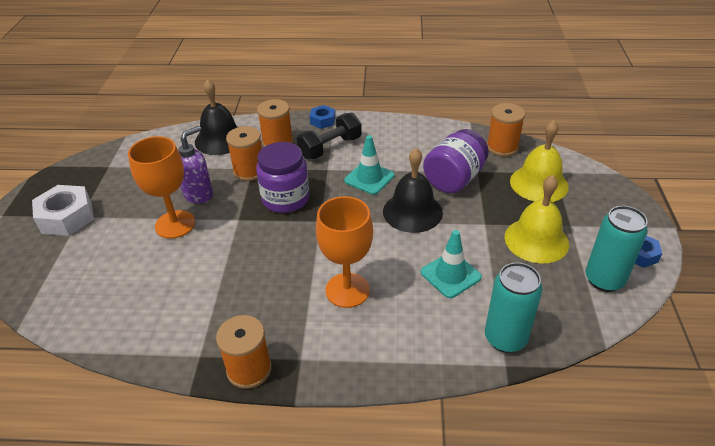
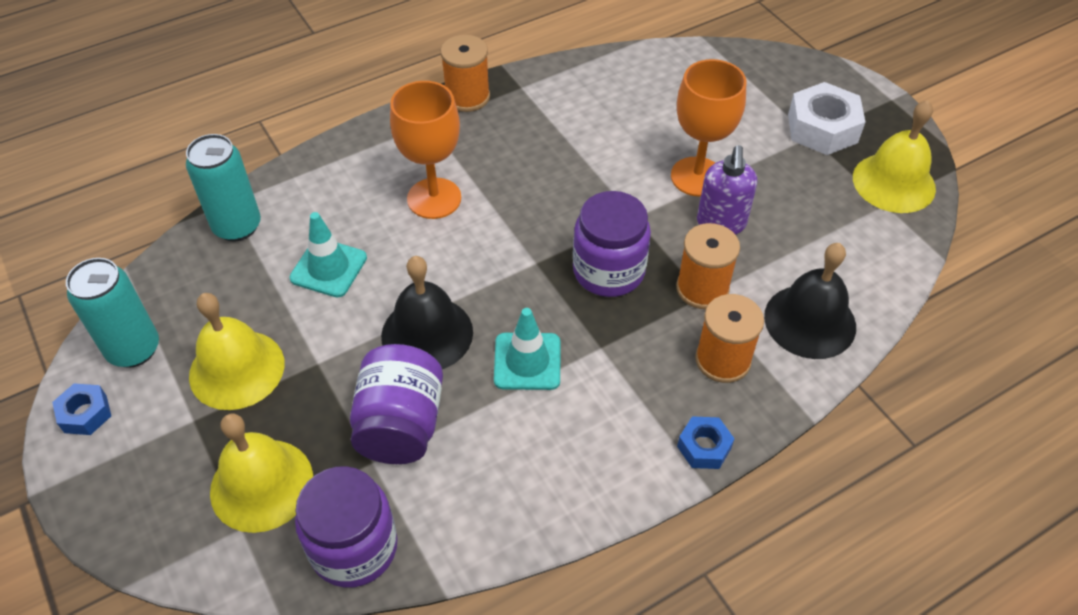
camera: 145 degrees right, 10 degrees up
black dumbbell [297,113,362,159] -> none
orange spool [487,103,525,156] -> purple jar [295,466,398,588]
none -> yellow bell [853,100,936,213]

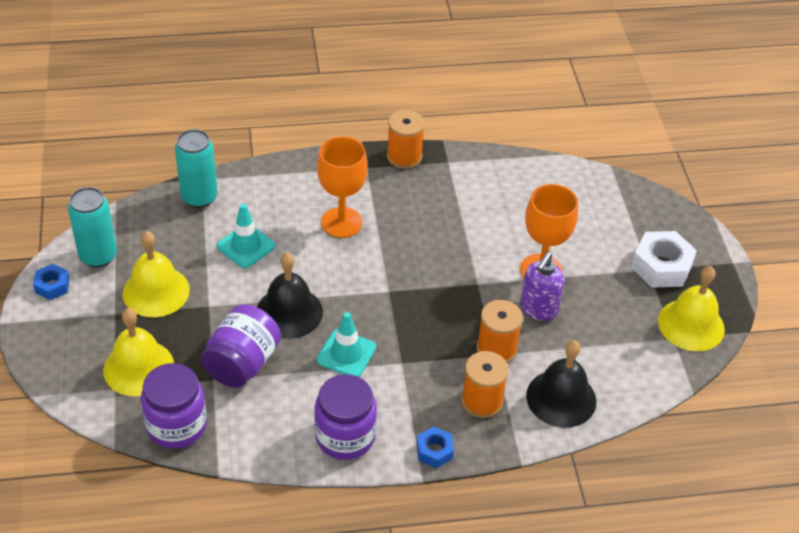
camera: 20 degrees right, 5 degrees down
purple jar [573,191,651,297] -> purple jar moved to [314,374,377,460]

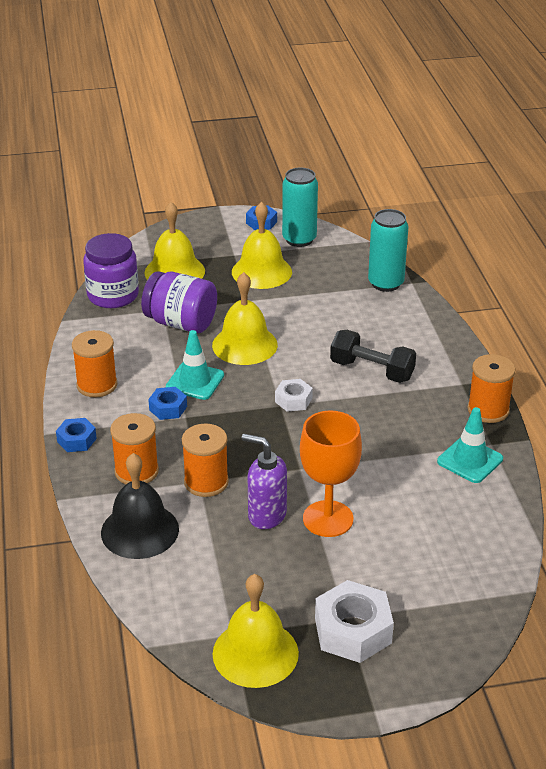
camera: 90 degrees right, 10 degrees down
turquoise traffic cone [217,204,275,268] -> turquoise traffic cone moved to [437,407,503,483]
black bell [257,252,323,339] -> yellow bell [212,272,278,365]
purple jar [314,374,377,460] -> orange spool [72,330,117,397]
orange goblet [317,136,368,238] -> black dumbbell [330,330,416,383]
none -> blue nut [148,387,187,420]
none -> white nut [275,379,313,412]

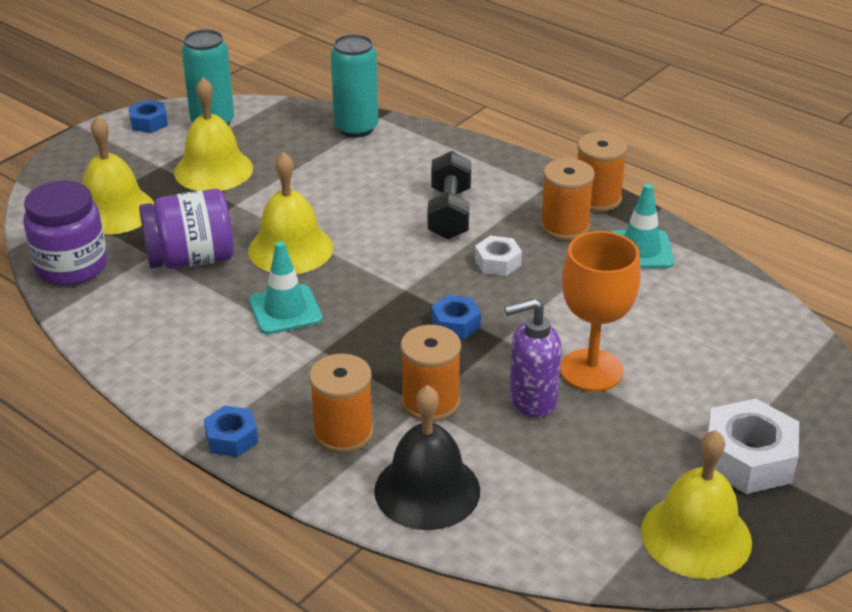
camera: 40 degrees left, 0 degrees up
orange spool [72,330,117,397] -> orange spool moved to [540,158,595,241]
blue nut [148,387,187,420] -> blue nut moved to [431,295,481,339]
white nut [275,379,313,412] -> white nut moved to [475,236,522,276]
black dumbbell [330,330,416,383] -> black dumbbell turned 75 degrees counterclockwise [428,151,471,239]

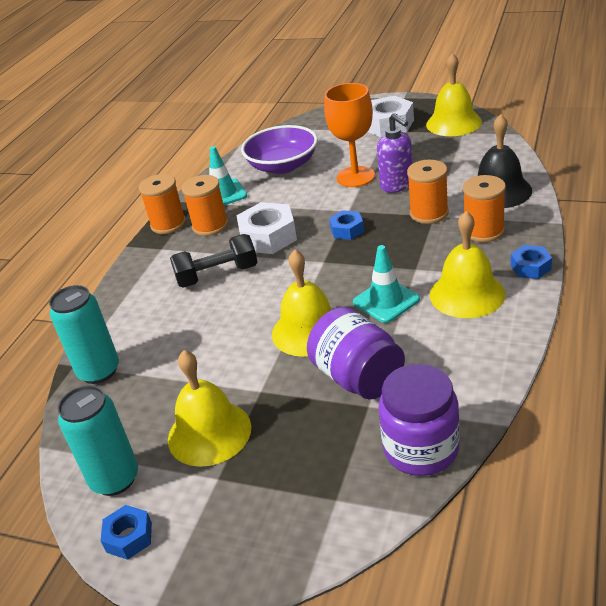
camera: 105 degrees left, 0 degrees up
yellow bell [82,116,154,235] -> yellow bell moved to [430,211,506,318]
white nut [475,236,522,276] -> white nut [236,202,297,254], size x1.78
none -> purple bowl [241,125,318,174]

